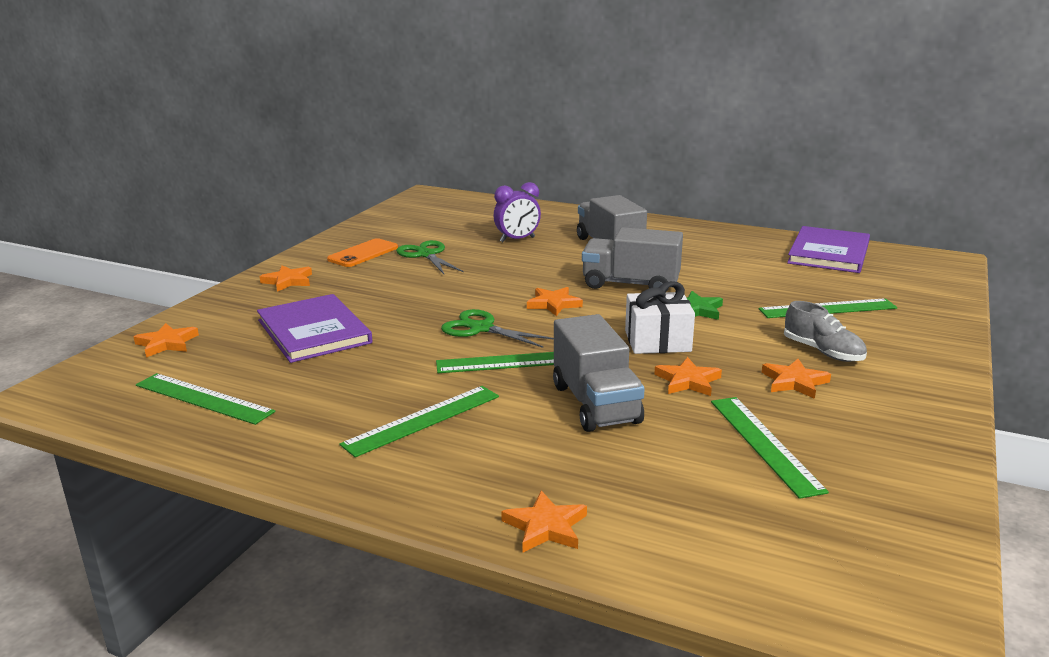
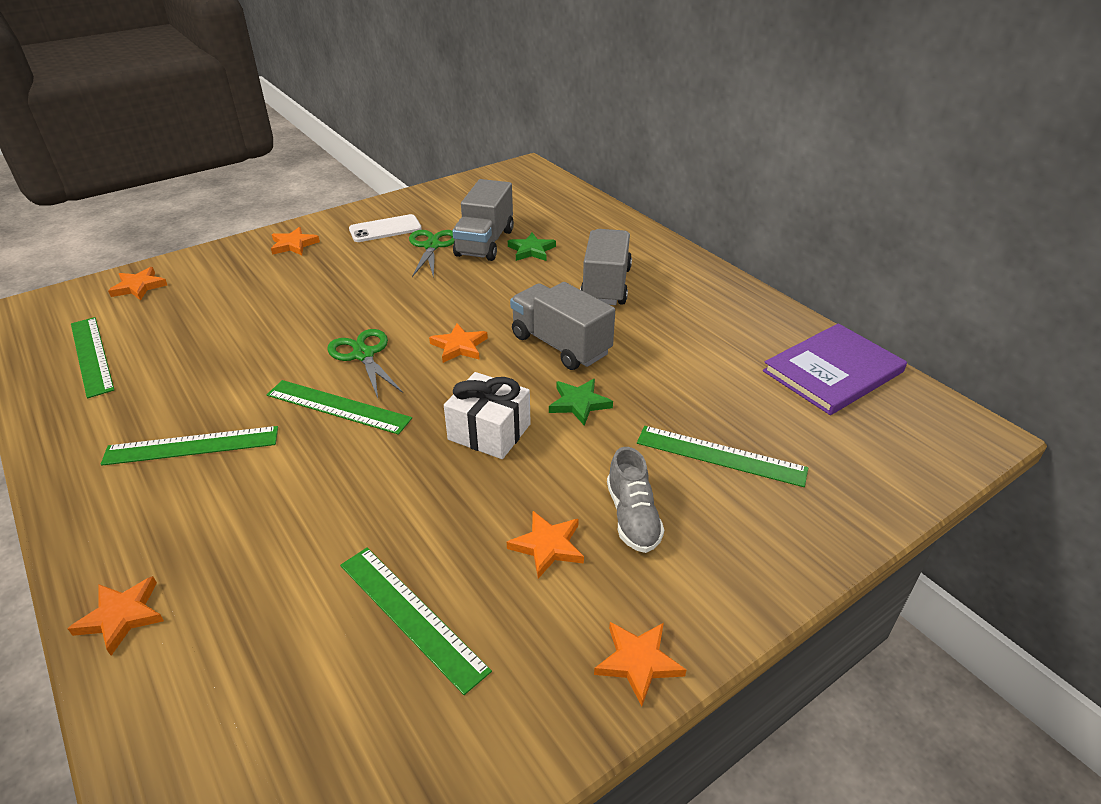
camera: 30 degrees right, 15 degrees up
purple book [257,294,372,363] -> none
orange phone [327,238,398,267] -> white phone [349,214,422,242]
purple clock [494,182,541,242] -> green star [508,233,556,261]
grey truck [553,314,645,432] -> grey truck moved to [452,179,514,261]
orange star [654,357,722,396] -> orange star moved to [594,622,686,706]
green ruler [711,397,829,499] -> green ruler turned 60 degrees counterclockwise [340,548,492,695]

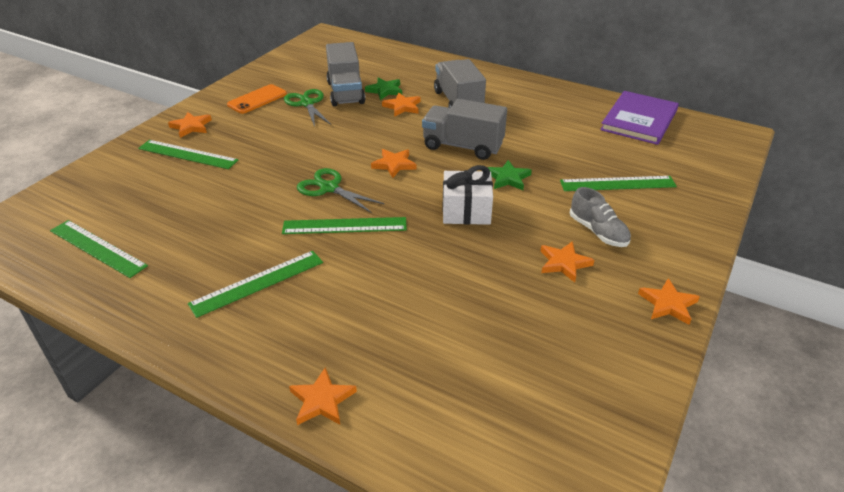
camera: 25 degrees left, 0 degrees up
orange star [108,267,167,301] -> orange star moved to [382,92,420,117]
green ruler [340,548,492,695] -> green ruler moved to [138,140,238,169]
white phone [349,214,422,242] -> orange phone [227,84,287,114]

